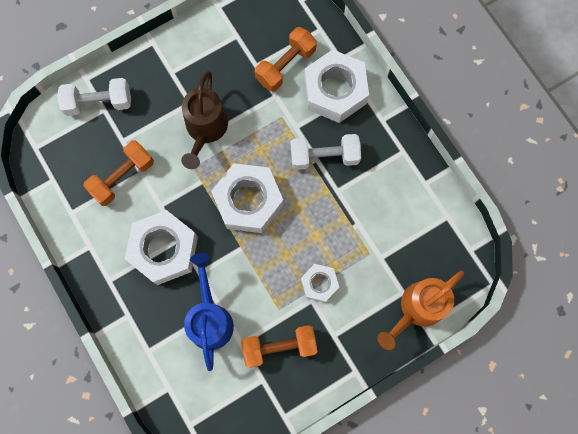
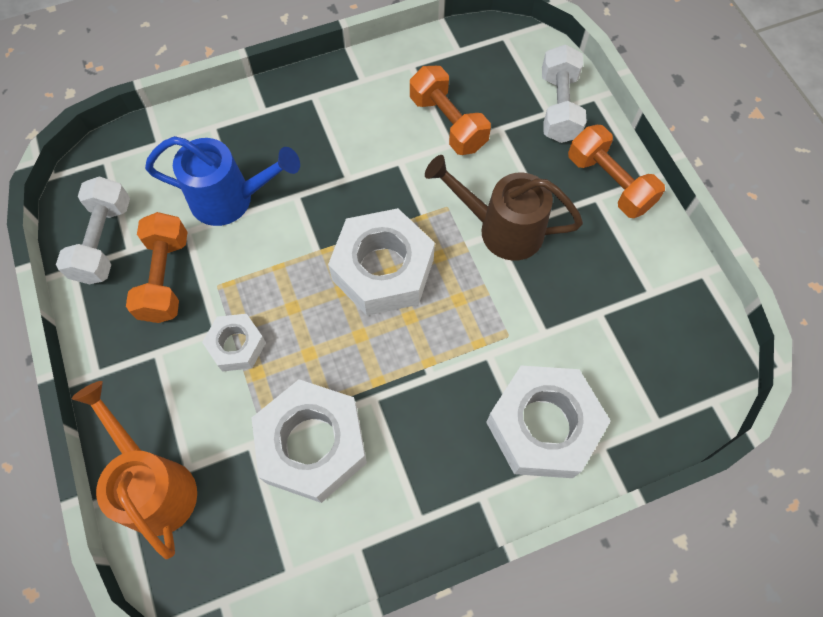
camera: 100 degrees right, 10 degrees down
white nut [125,210,198,285] -> white nut moved to [252,380,367,503]
orange dumbbell [255,27,317,92] -> orange dumbbell moved to [568,125,665,218]
white dumbbell [291,134,361,170] -> white dumbbell moved to [56,176,130,284]

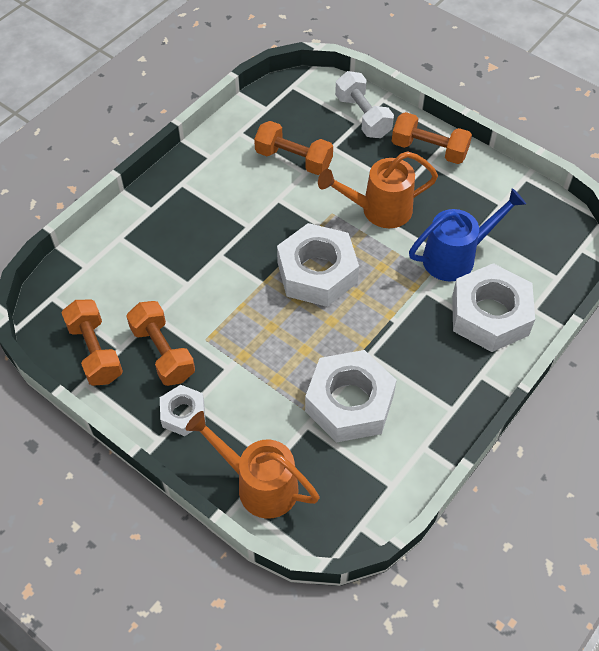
camera: 30 degrees left, 10 degrees down
white dumbbell [56,176,130,284] -> orange dumbbell [61,300,123,386]
blue watering can [145,136,300,226] -> blue watering can moved to [409,188,526,281]
white nut [202,314,266,372] -> white nut moved to [160,385,206,436]
brown watering can [425,155,583,261] -> orange watering can [318,151,438,228]

